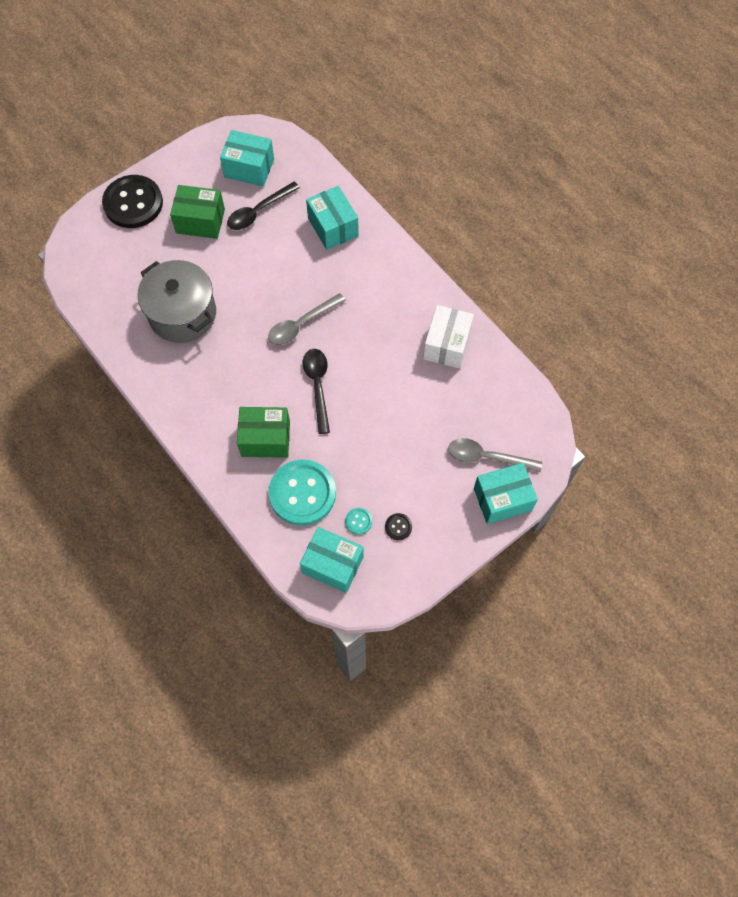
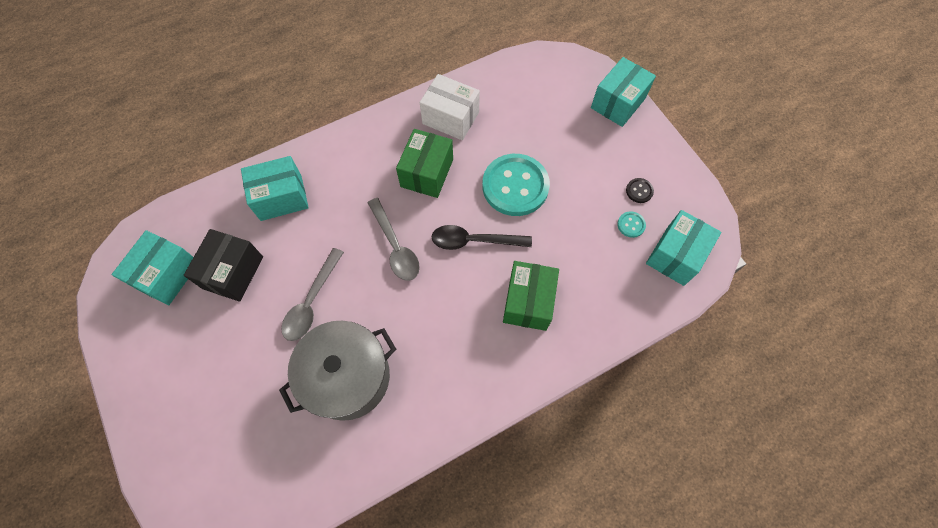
camera: 80 degrees left, 0 degrees up
black button [102,175,163,228] -> none
green box [170,185,225,239] -> green box moved to [396,129,453,198]
black spoon [227,181,300,230] -> black box [184,229,263,302]
turquoise button [269,460,336,526] -> turquoise button moved to [482,154,550,216]
grey spoon [448,438,542,472] -> grey spoon moved to [281,248,344,341]
turquoise box [474,463,538,524] -> turquoise box turned 45 degrees clockwise [591,57,656,127]

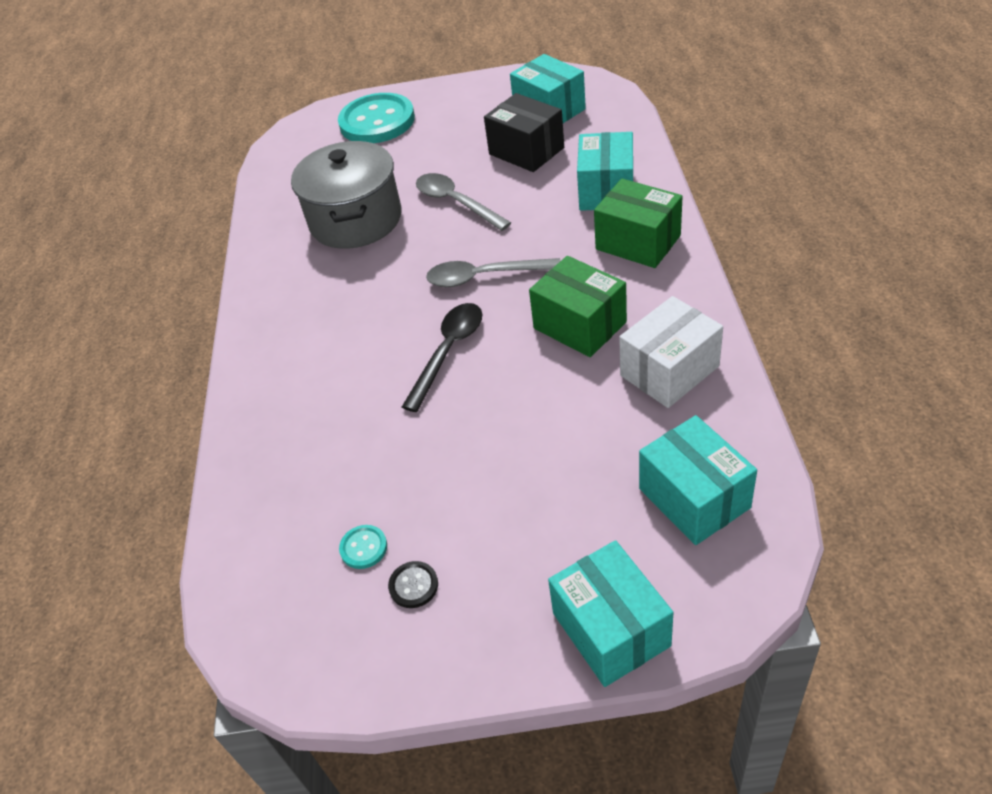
camera: 120 degrees right, 20 degrees down
turquoise button [482,154,550,216] -> turquoise button moved to [338,93,415,143]
green box [503,261,559,331] -> green box moved to [594,179,683,268]
turquoise box [646,210,721,286] -> turquoise box moved to [639,415,757,545]

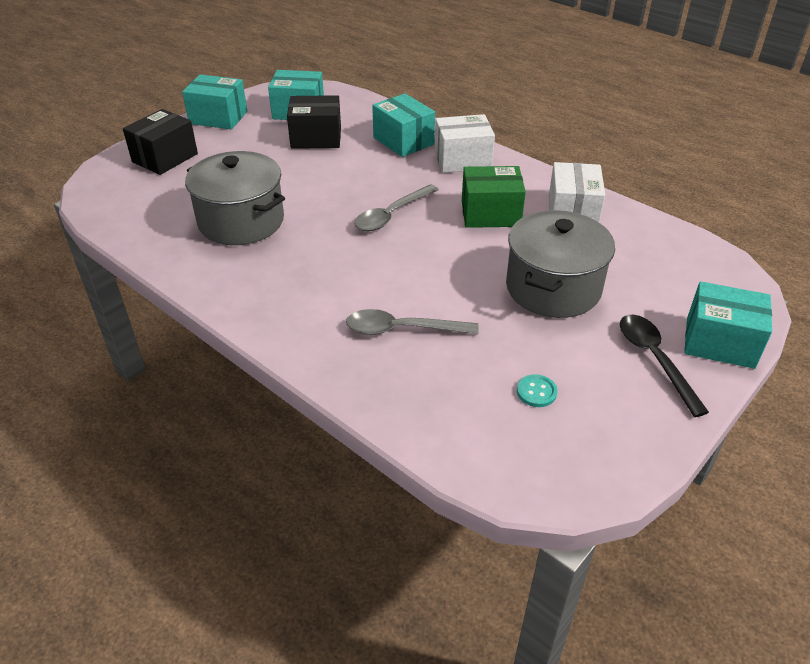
camera: 50 degrees left, 5 degrees down
turquoise button [338,93,415,143] -> black box [123,109,198,175]
black button [388,561,438,608] -> none
black spoon [402,303,482,412] -> black spoon moved to [620,315,709,417]
grey spoon [416,173,512,231] -> grey spoon moved to [346,309,479,335]
green box [594,179,683,268] -> white box [434,114,495,173]
turquoise box [639,415,757,545] -> turquoise box moved to [182,74,247,129]
none -> grey pot [506,210,615,318]

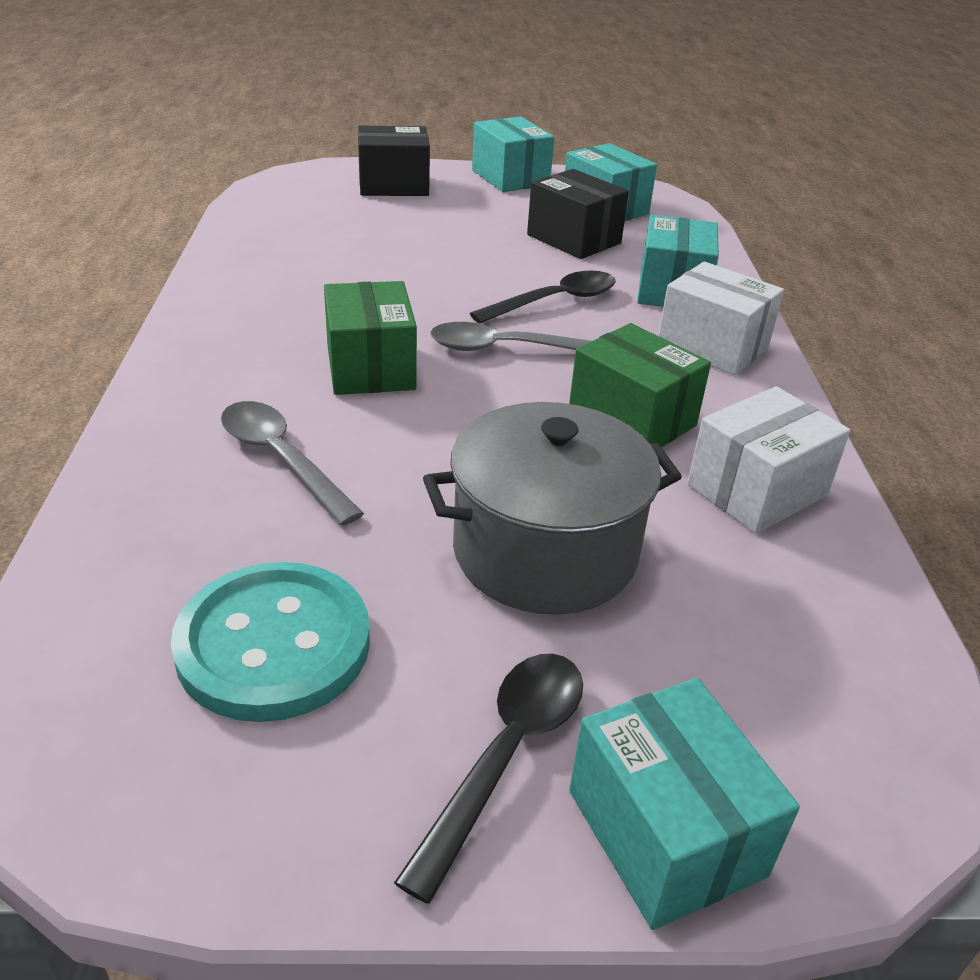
camera: 45 degrees right, 5 degrees down
grey pot [185,151,285,245] -> none
turquoise button [517,374,557,407] -> turquoise button [171,562,370,722], size x2.50
none -> green box [324,281,417,395]
none -> black spoon [470,271,616,323]

